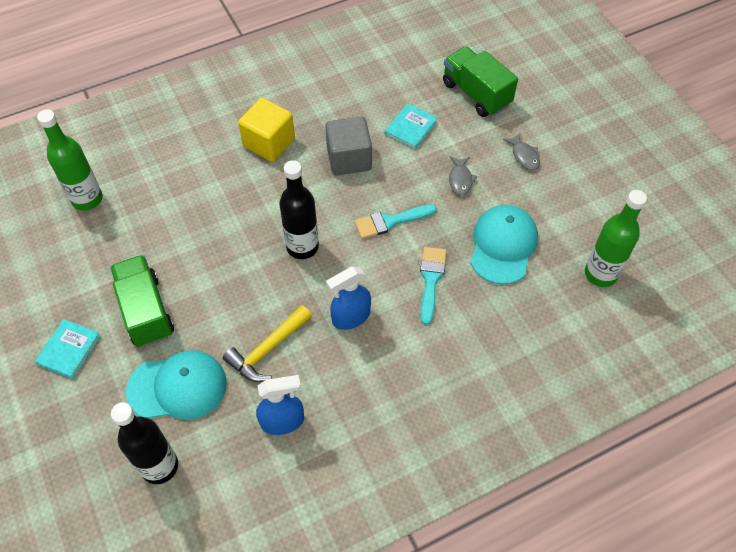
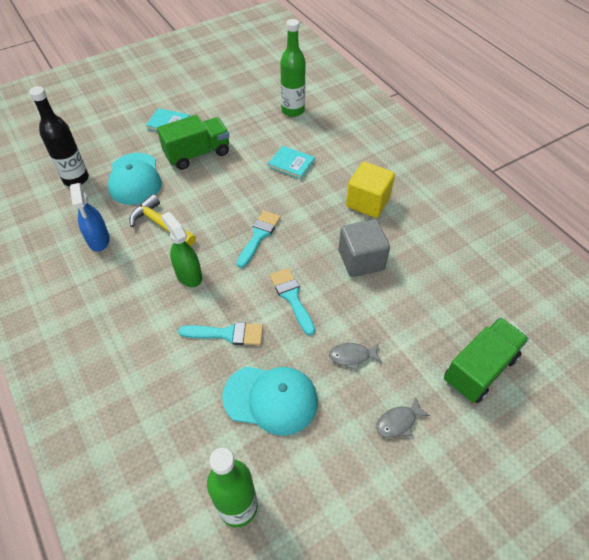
camera: 85 degrees right, 5 degrees down
black bottle [279,160,319,259] -> turquoise brush [237,211,281,268]
blue spray bottle [326,266,371,330] -> green spray bottle [161,212,202,287]
turquoise book [385,103,437,150] -> turquoise book moved to [268,146,315,179]

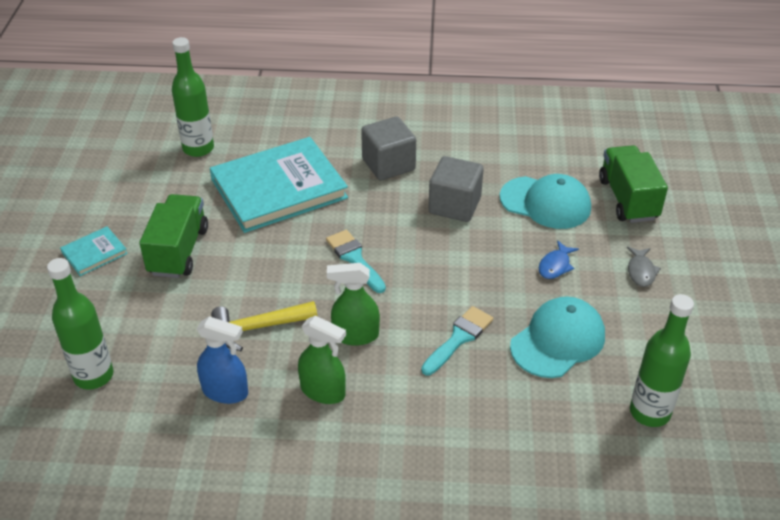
camera: 55 degrees left, 10 degrees down
black bottle [29,86,89,186] -> green bottle [47,258,113,390]
turquoise cap [108,153,162,205] -> turquoise cap moved to [500,174,591,229]
turquoise book [268,146,315,179] -> turquoise book [210,137,348,233], size x2.30
turquoise brush [270,268,315,335] -> none
grey fish [329,343,382,371] -> blue fish [539,240,579,279]
yellow cube [346,162,395,218] -> grey cube [361,117,416,180]
none -> green spray bottle [298,315,346,404]

